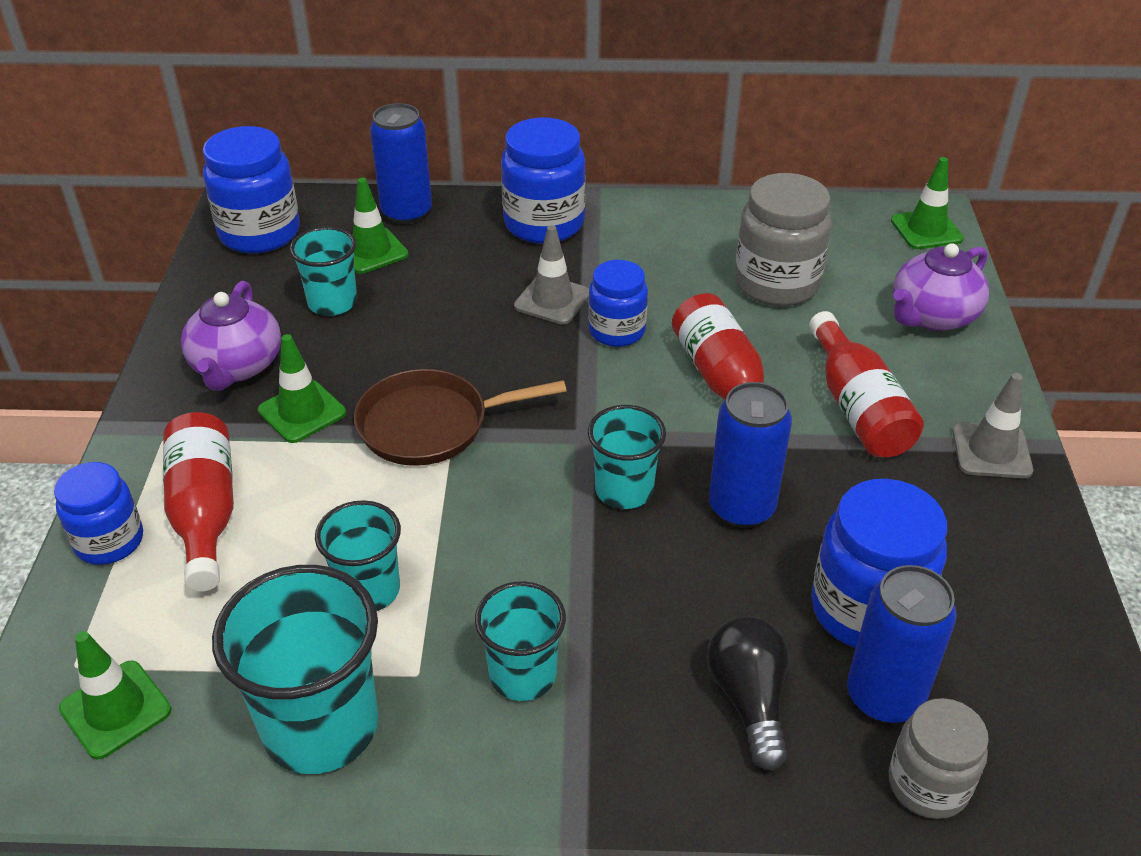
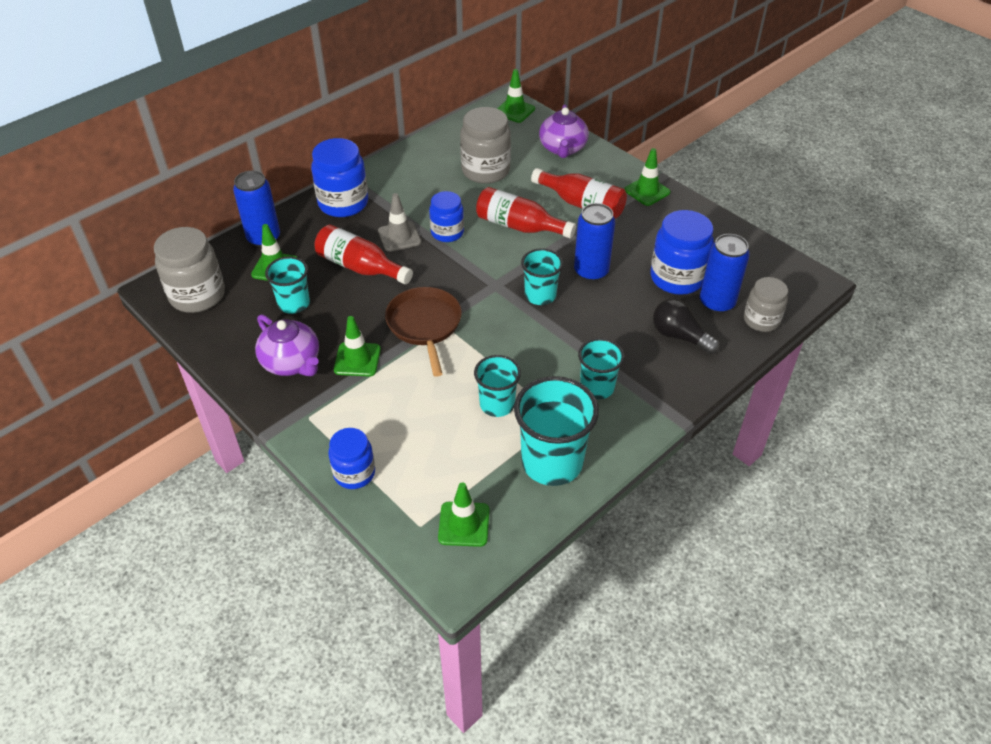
camera: 45 degrees left, 5 degrees up
red bottle [163,412,234,592] -> red bottle moved to [315,225,413,284]
blue jar [203,126,300,253] -> grey jar [154,227,225,313]
brown pan [354,369,566,466] -> brown pan turned 135 degrees clockwise [385,287,462,377]
grey traffic cone [952,373,1033,478] -> green traffic cone [624,148,671,206]

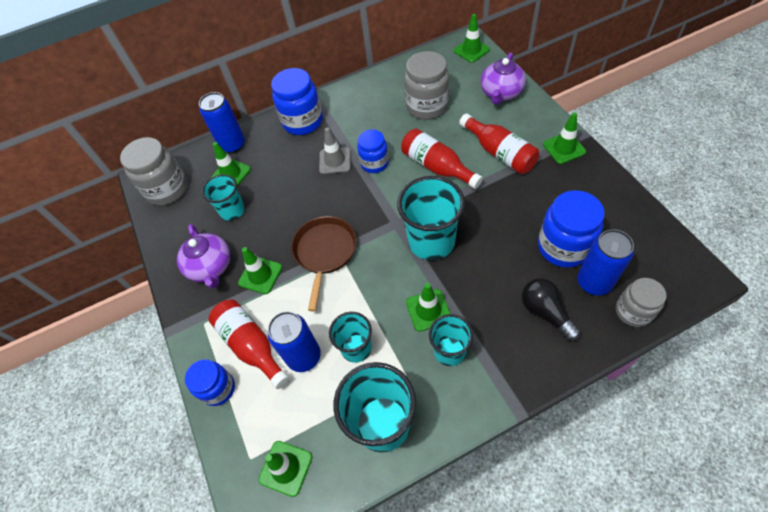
camera: 25 degrees right, 10 degrees up
red bottle [315,225,413,284] -> red bottle moved to [209,300,289,389]
turquoise cup [521,248,563,305] -> turquoise cup [397,176,465,260], size x1.66
blue can [574,203,615,281] -> blue can moved to [268,311,321,372]
none -> green traffic cone [406,283,450,332]

